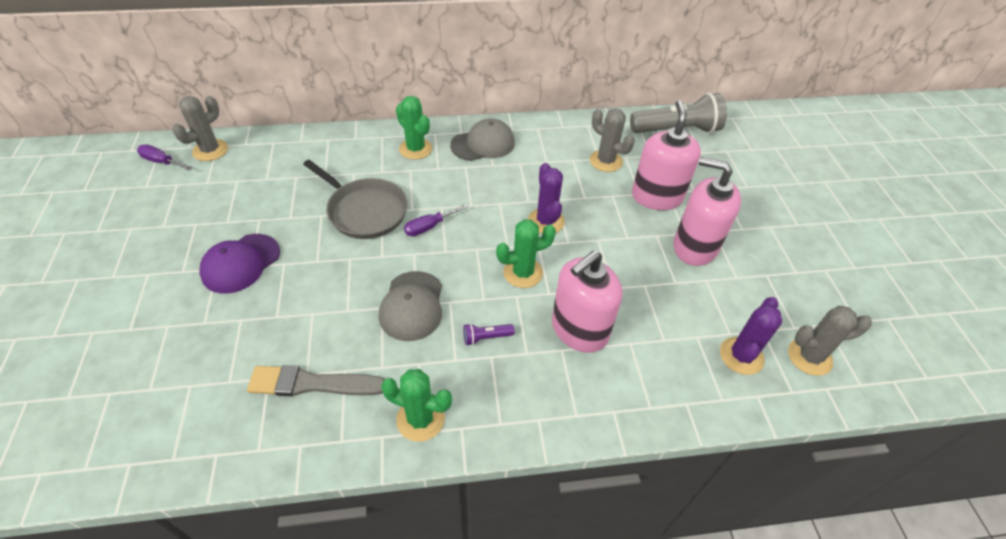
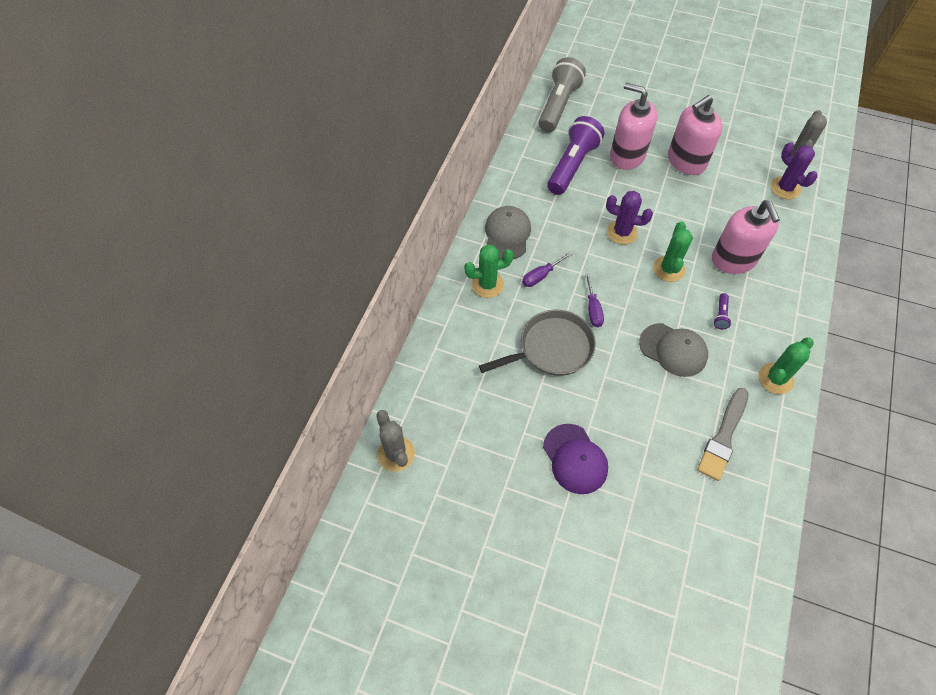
camera: 60 degrees left, 10 degrees up
purple screwdriver [137,144,192,170] -> purple screwdriver moved to [522,252,572,287]
grey cactus [590,109,635,172] -> purple flashlight [547,116,605,195]

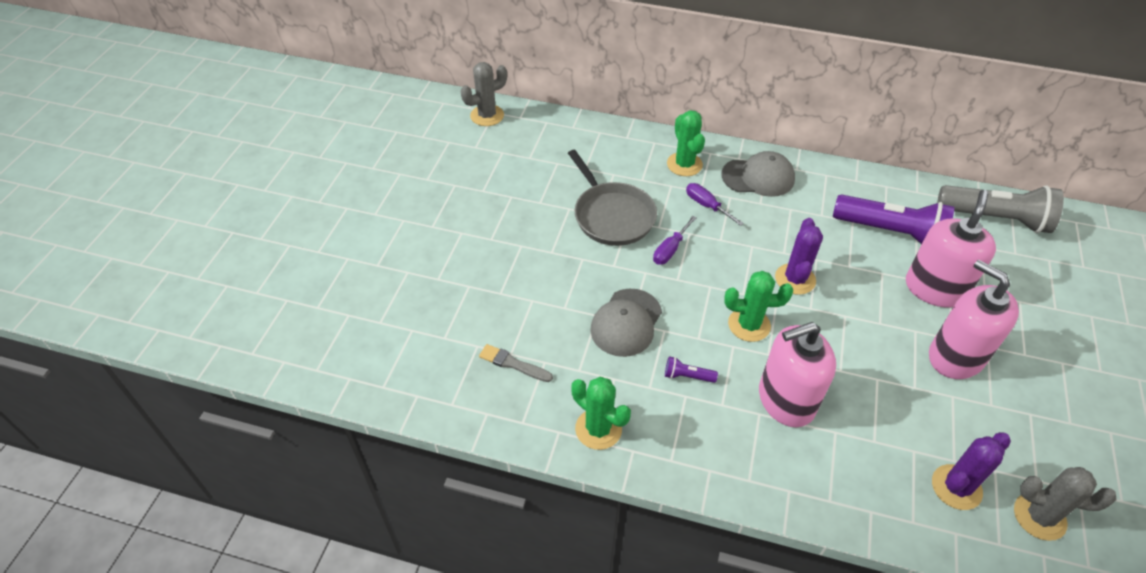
camera: 85 degrees right, 10 degrees down
purple cap [543,424,608,494] -> none
purple screwdriver [585,273,604,327] -> purple screwdriver turned 45 degrees counterclockwise [653,216,696,265]
grey brush [697,388,749,481] -> grey brush [479,344,553,382], size x0.61

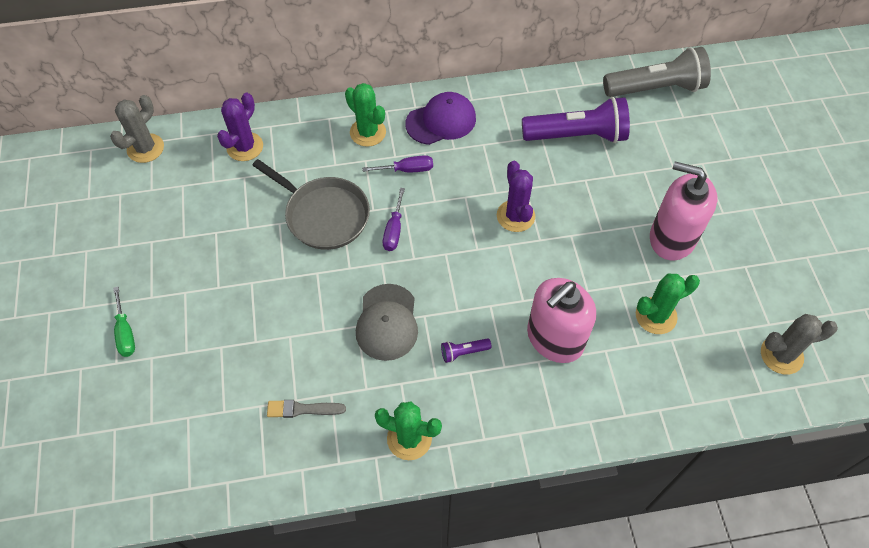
camera: 25 degrees left, 10 degrees up
purple screwdriver [686,183,744,226] -> purple screwdriver turned 150 degrees clockwise [362,155,433,172]
grey cap [721,151,795,197] -> purple cap [405,92,476,145]
green cactus [724,271,793,342] -> green cactus moved to [636,274,700,334]
pink soap dispenser [906,190,996,307] -> none
purple cactus [932,432,1011,510] -> purple cactus moved to [217,93,263,161]
none -> green screwdriver [113,287,135,357]

